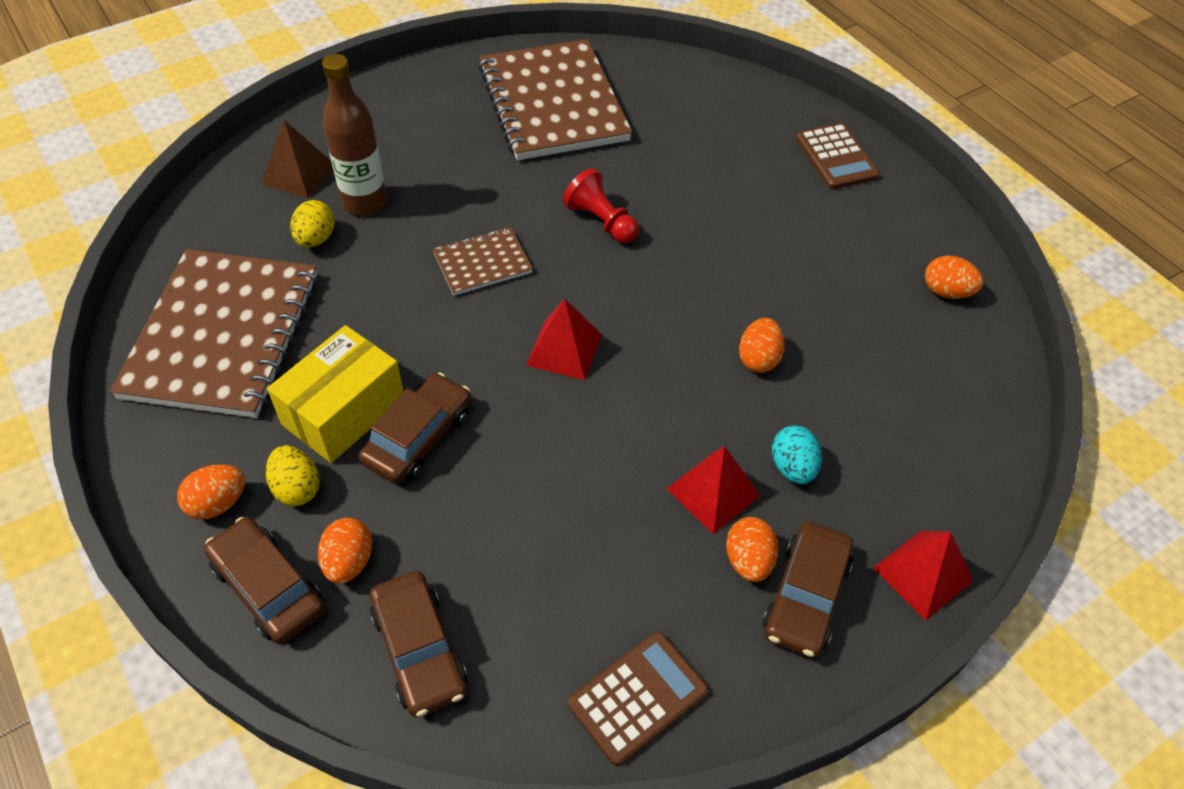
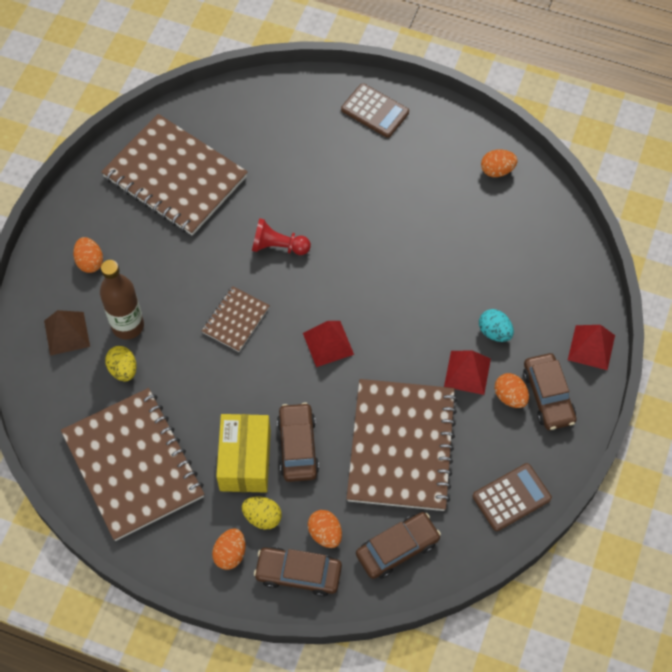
camera: 35 degrees left, 10 degrees up
brown car [370,571,468,717] -> brown car turned 60 degrees counterclockwise [356,512,441,579]
brown calculator [568,632,708,766] -> brown calculator turned 45 degrees clockwise [473,463,552,531]
orange egg [739,318,785,373] -> orange egg moved to [73,237,103,273]
none -> brown notebook [346,379,457,511]

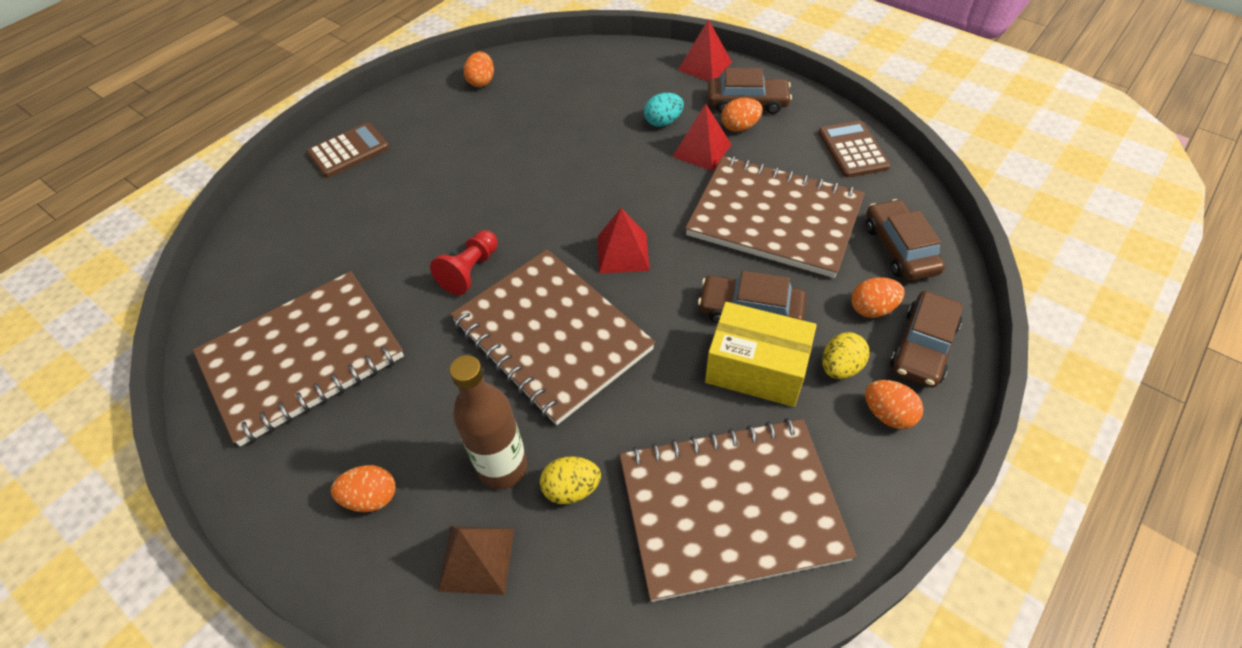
camera: 70 degrees left, 10 degrees down
brown notebook [202,286,270,352] -> brown notebook [450,249,655,425], size x2.11

